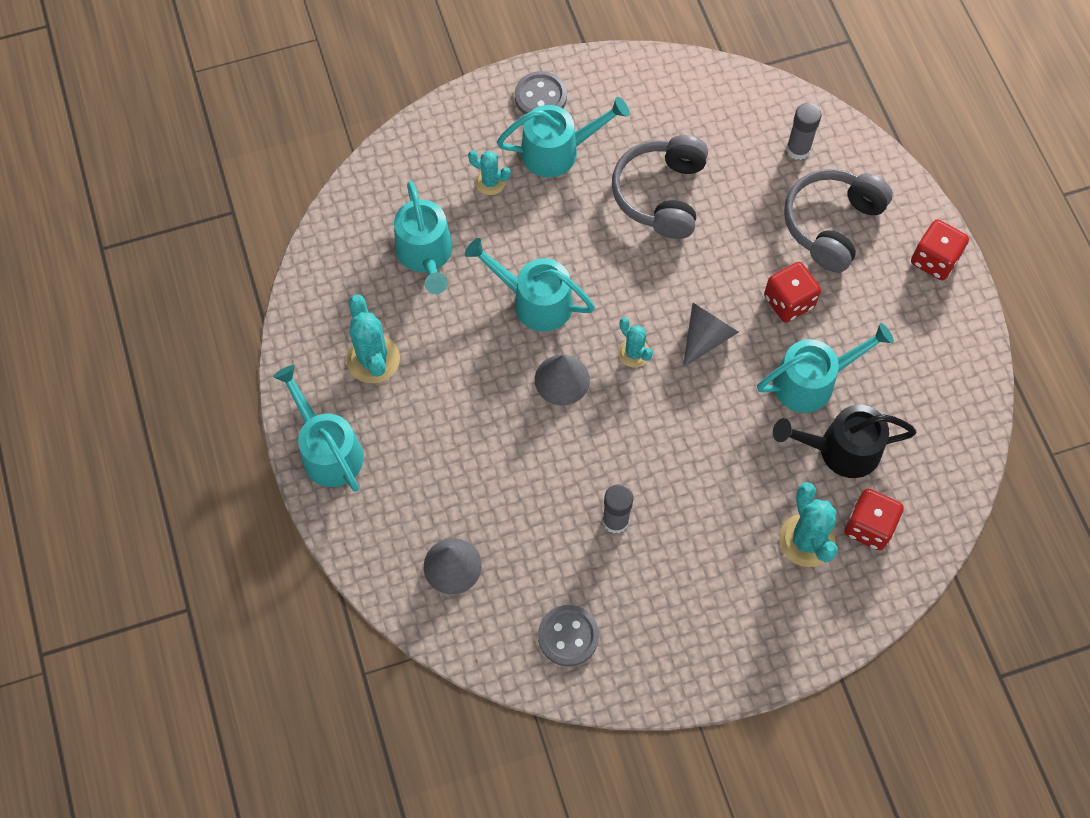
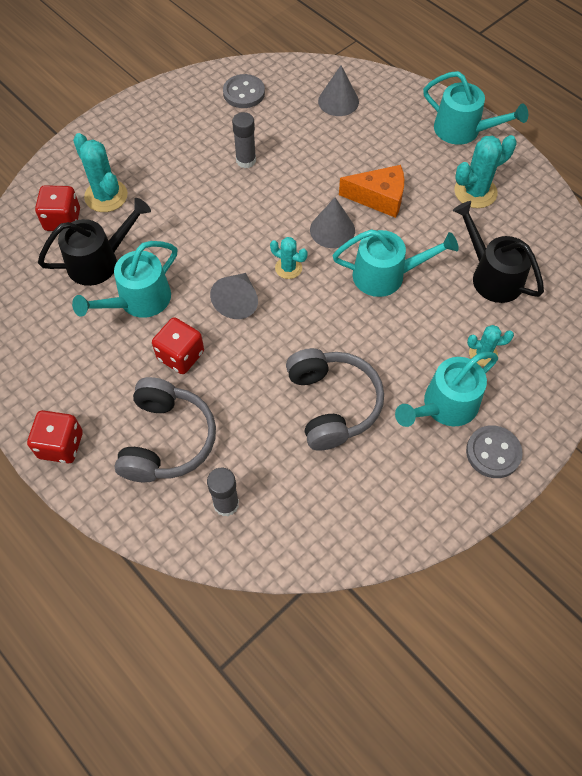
camera: 155 degrees right, 5 degrees down
turquoise cactus [346,294,400,383] -> turquoise cactus turned 75 degrees counterclockwise [454,135,516,208]
turquoise watering can [394,181,453,294] -> black watering can [453,201,544,303]
none -> orange cheese [339,165,404,218]

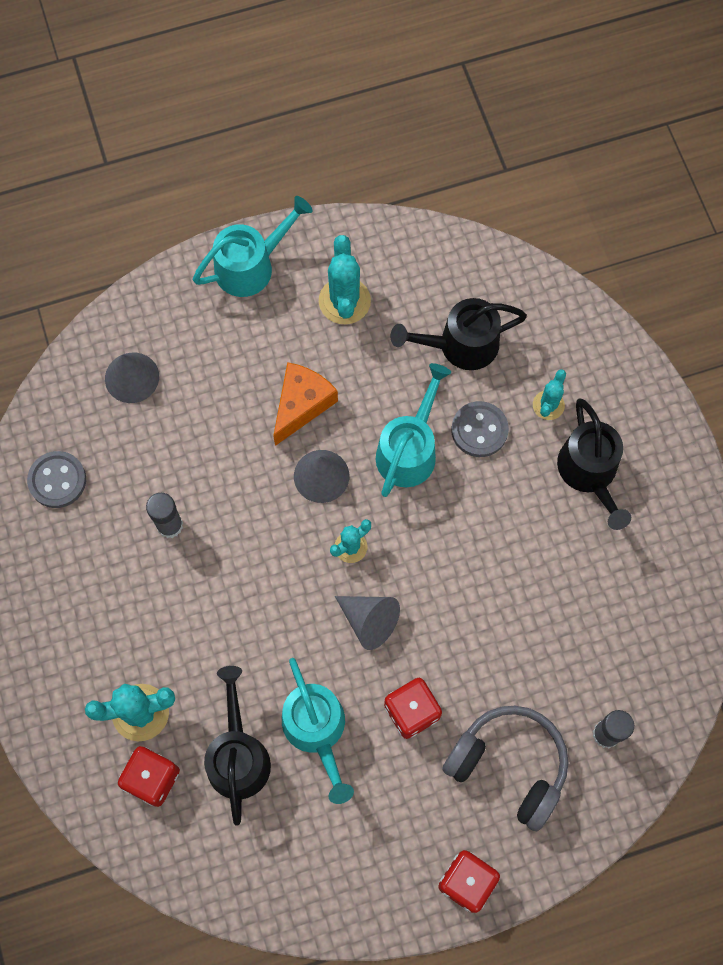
camera: 65 degrees left, 10 degrees up
grey headphones [286,348,384,451] -> none
turquoise watering can [395,352,498,427] -> black watering can [557,398,631,530]
grey button [466,425,523,478] -> grey button moved to [451,401,509,457]

